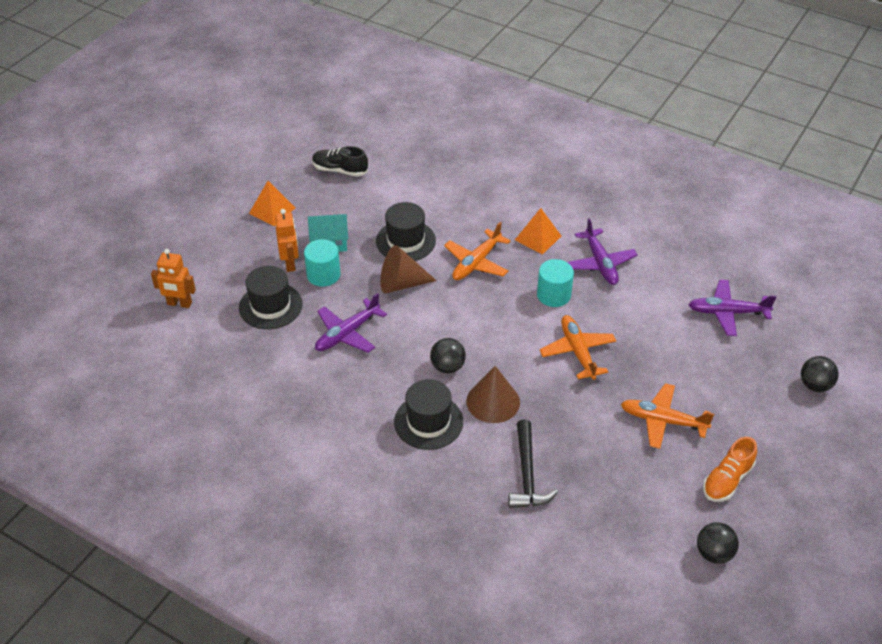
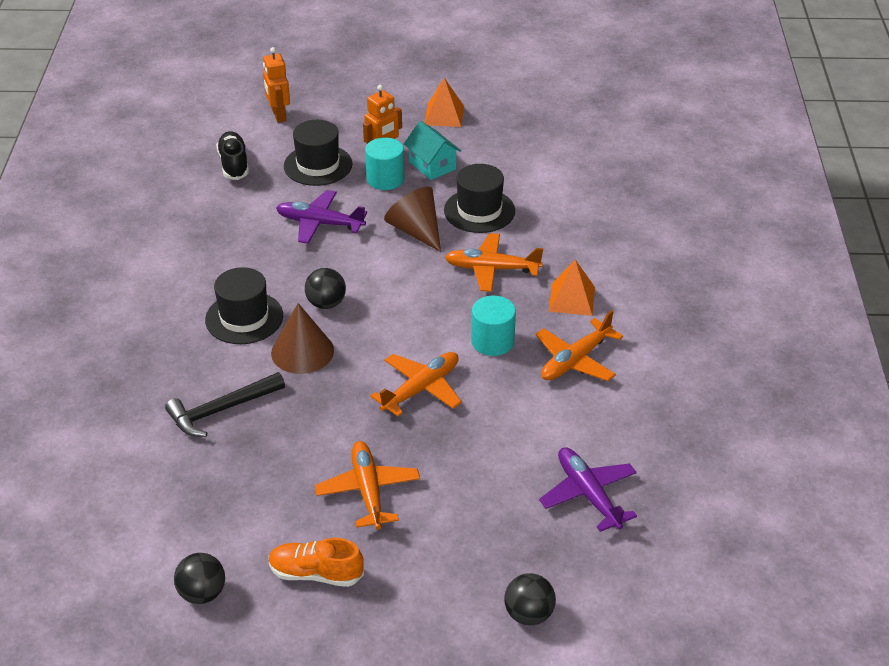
camera: 60 degrees right, 5 degrees down
black shoe [312,146,368,177] -> black shoe moved to [216,131,249,180]
purple plane [567,218,638,285] -> orange plane [536,310,623,381]

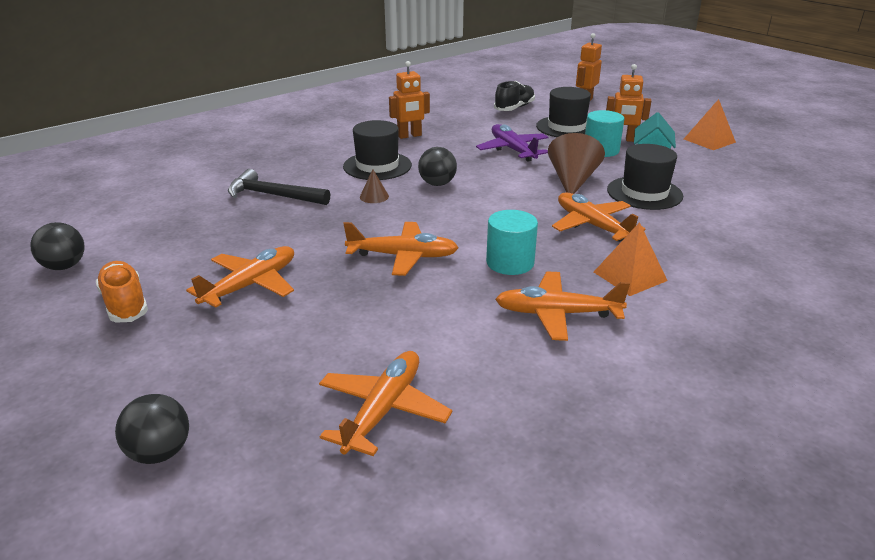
camera: 50 degrees right, 10 degrees down
brown cone [271,303,334,374] -> brown cone [360,169,389,203], size x0.50
purple plane [539,447,637,532] -> orange plane [319,351,453,456]
none -> orange robot [389,61,430,139]

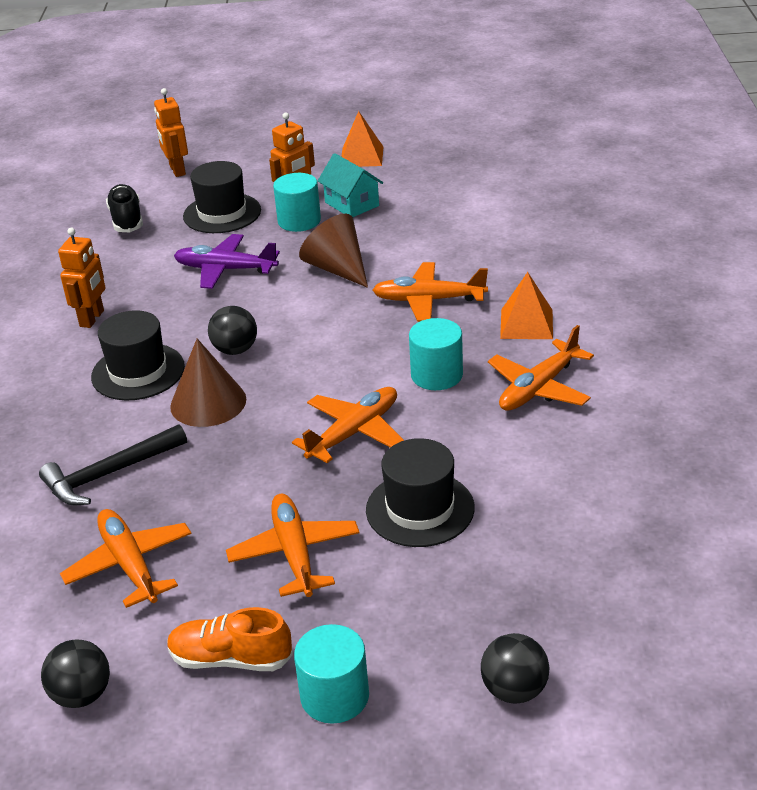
camera: 50 degrees left, 5 degrees up
orange plane [319,351,453,456] -> orange plane moved to [60,509,192,608]
brown cone [360,169,389,203] -> brown cone [170,339,246,427], size x2.01
black hat [607,144,683,210] -> black hat moved to [366,438,475,547]
none -> turquoise cylinder [294,624,369,724]

